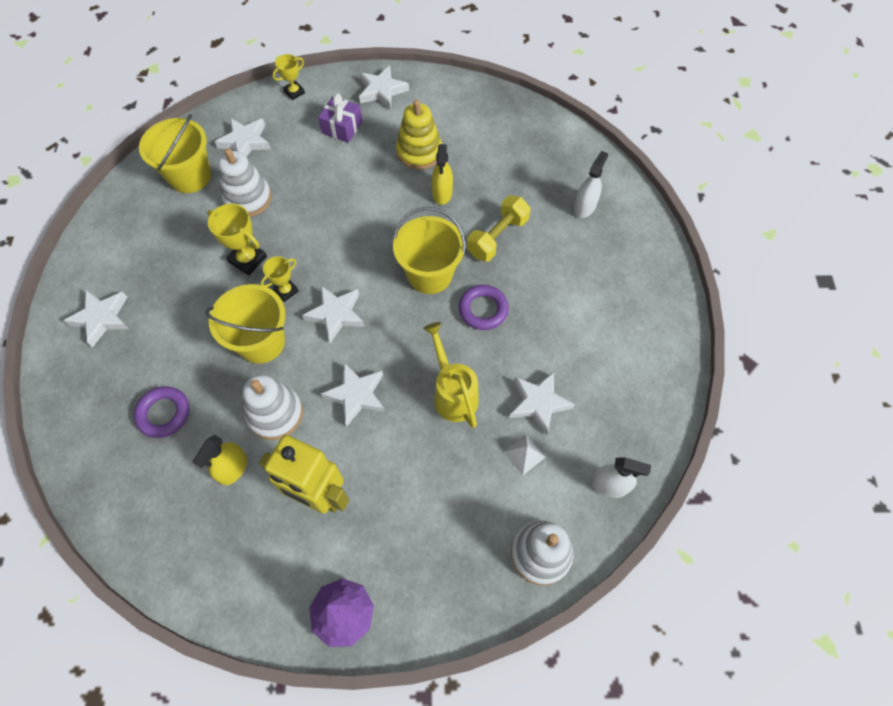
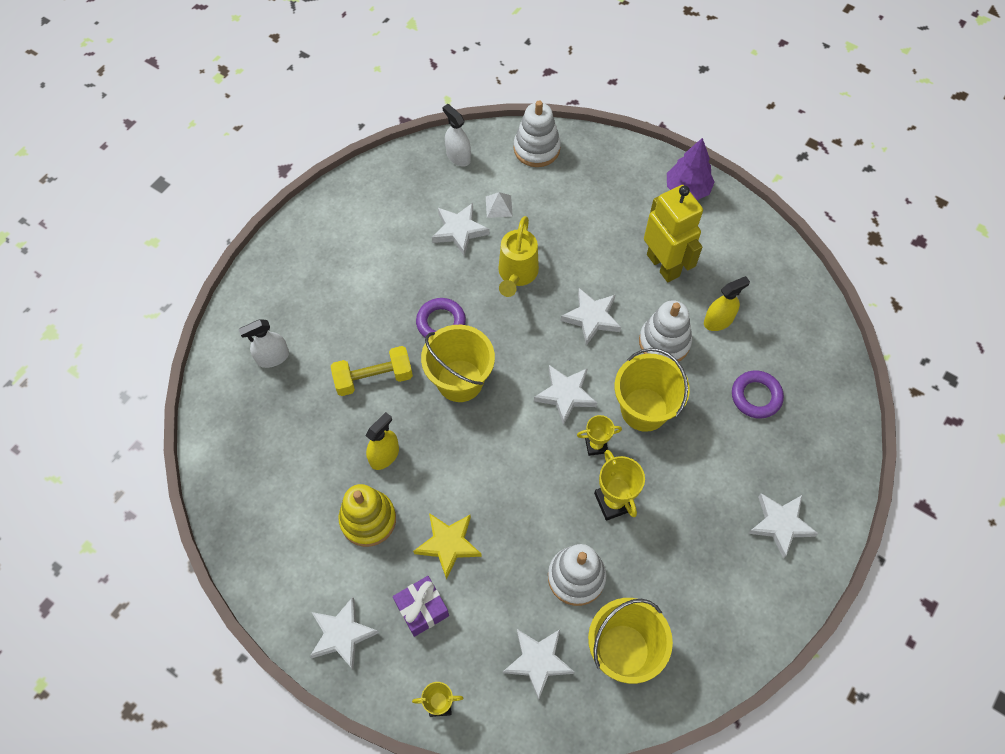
camera: 145 degrees left, 0 degrees up
none -> yellow star [413,513,482,580]

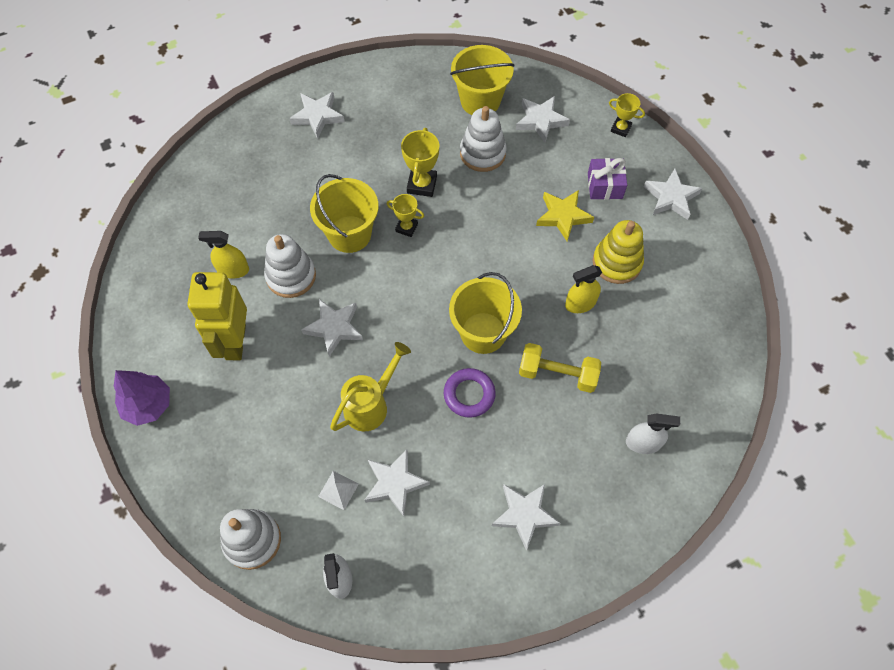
camera: 150 degrees left, 0 degrees up
white star [534,365,597,425] -> white star moved to [492,484,560,551]
purple ring [732,370,784,419] -> none

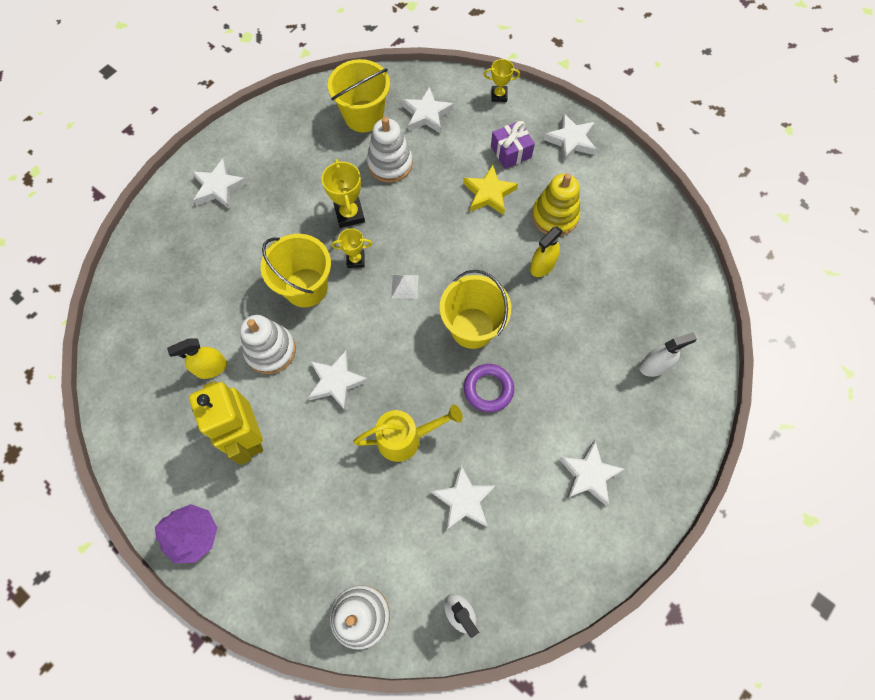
camera: 25 degrees left, 5 degrees up
white pyramid [318,471,359,510] -> white pyramid moved to [391,275,419,299]
yellow watering can [330,342,411,431] -> yellow watering can turned 60 degrees clockwise [353,405,463,462]
yellow dumbbell [519,343,601,393] -> none

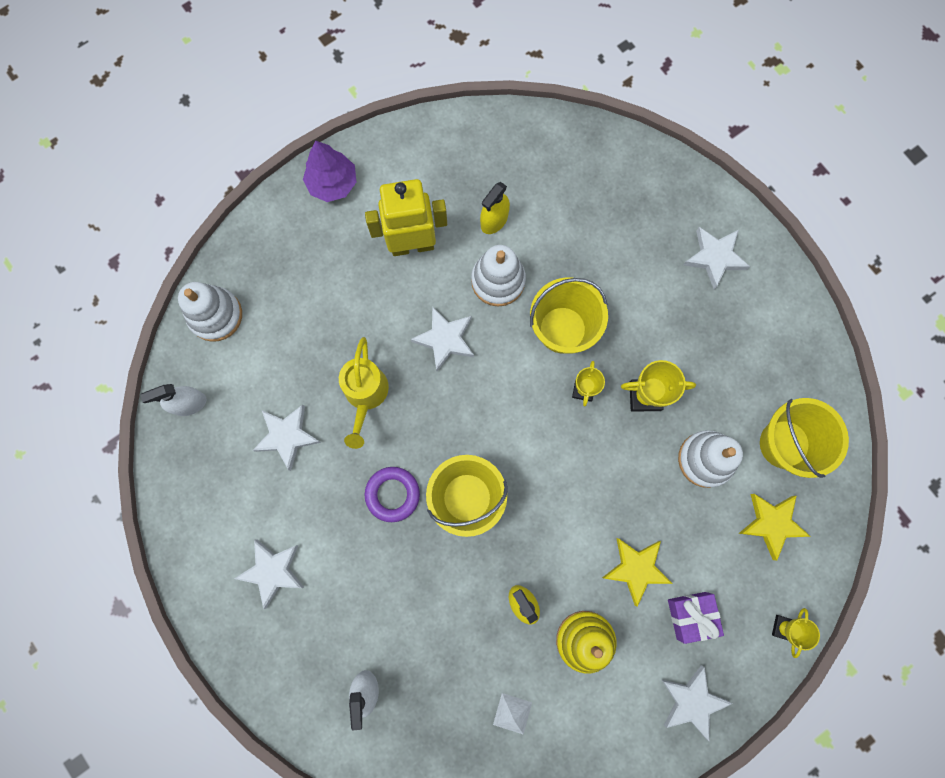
camera: 105 degrees right, 10 degrees up
yellow spray bottle [167,338,227,379] -> yellow spray bottle turned 135 degrees counterclockwise [480,182,510,234]
white pyramid [391,275,419,299] -> white pyramid moved to [493,693,532,735]
white star [402,87,453,134] -> yellow star [738,494,811,560]

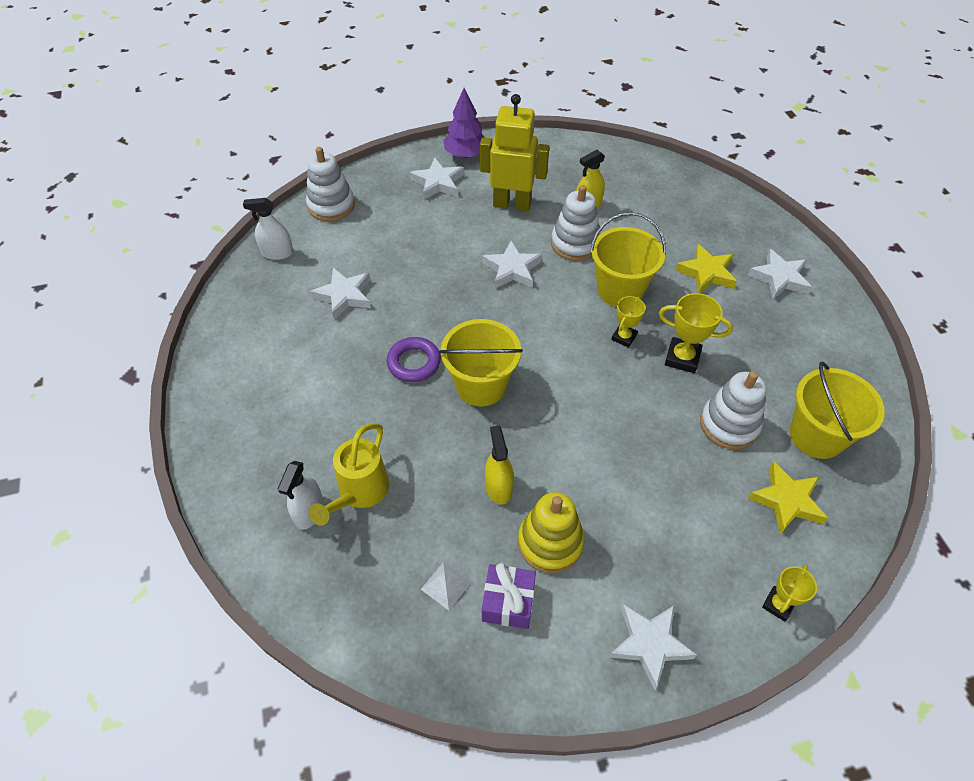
camera: 20 degrees right, 25 degrees down
white star [234,540,304,609] -> white star moved to [410,158,464,200]
yellow watering can [339,337,389,449] -> yellow watering can moved to [308,423,389,526]
yellow star [602,538,673,607] -> yellow star moved to [675,244,737,293]
purple gift [668,592,724,644] -> purple gift moved to [482,563,536,629]

